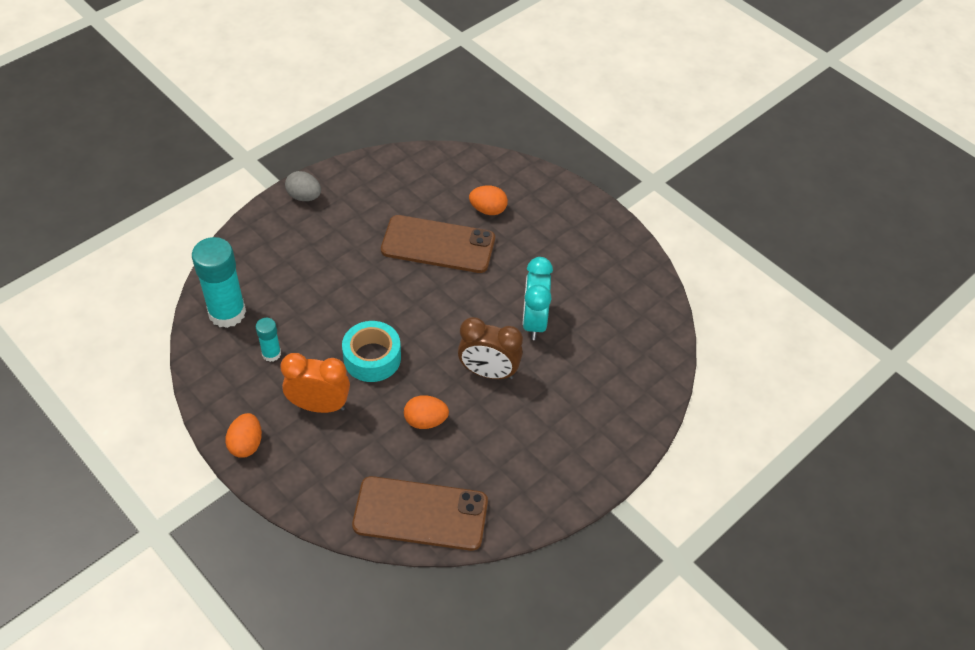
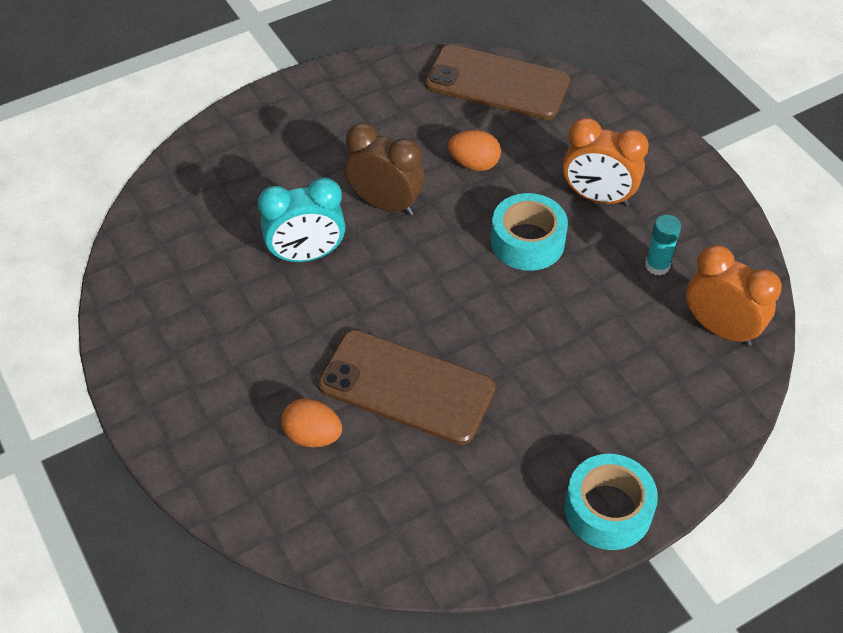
camera: 165 degrees left, 0 degrees up
turquoise glue stick [192,237,246,328] -> orange clock [686,245,782,346]
orange egg [225,413,262,458] -> none
grey egg [285,171,321,201] -> turquoise tape [565,454,658,550]
turquoise clock [522,257,553,340] -> turquoise clock turned 60 degrees clockwise [258,177,346,262]

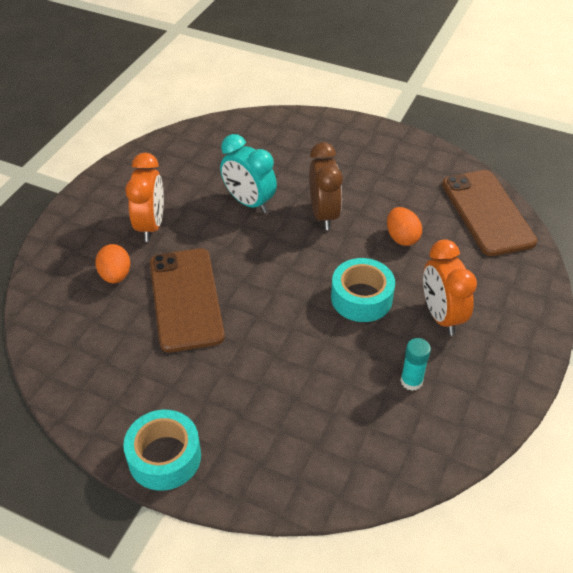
camera: 55 degrees right, 5 degrees down
orange clock [686,245,782,346] -> orange clock moved to [125,153,164,242]

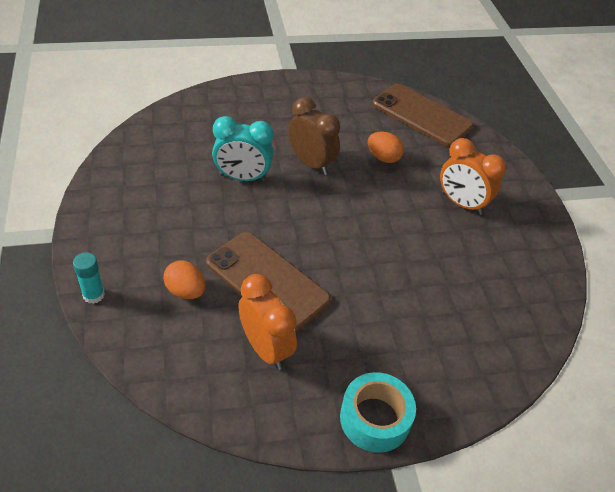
camera: 40 degrees left, 0 degrees up
orange clock [125,153,164,242] -> orange clock moved to [238,274,297,370]
turquoise tape [331,258,395,322] -> none
turquoise glue stick [400,338,431,391] -> turquoise glue stick moved to [73,252,105,304]

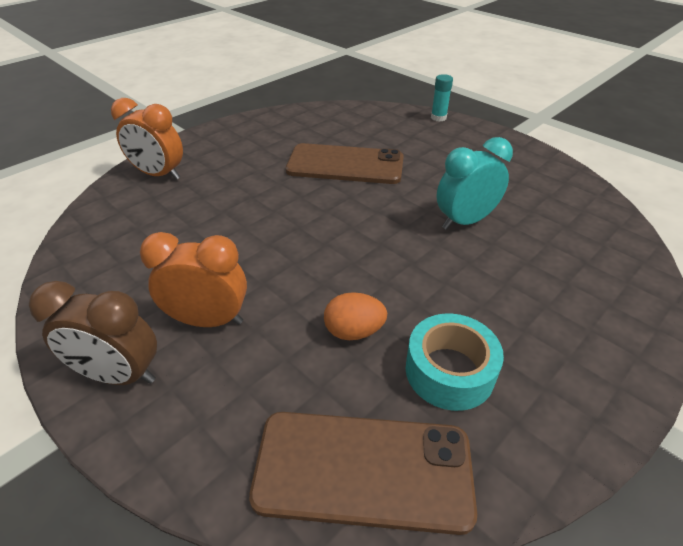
camera: 150 degrees right, 5 degrees down
orange egg [163,260,205,299] -> none
orange clock [238,274,297,370] -> orange clock moved to [111,98,183,180]
brown clock [288,97,340,175] -> brown clock moved to [29,281,157,385]
turquoise tape [340,372,416,453] -> turquoise tape moved to [406,313,504,411]

